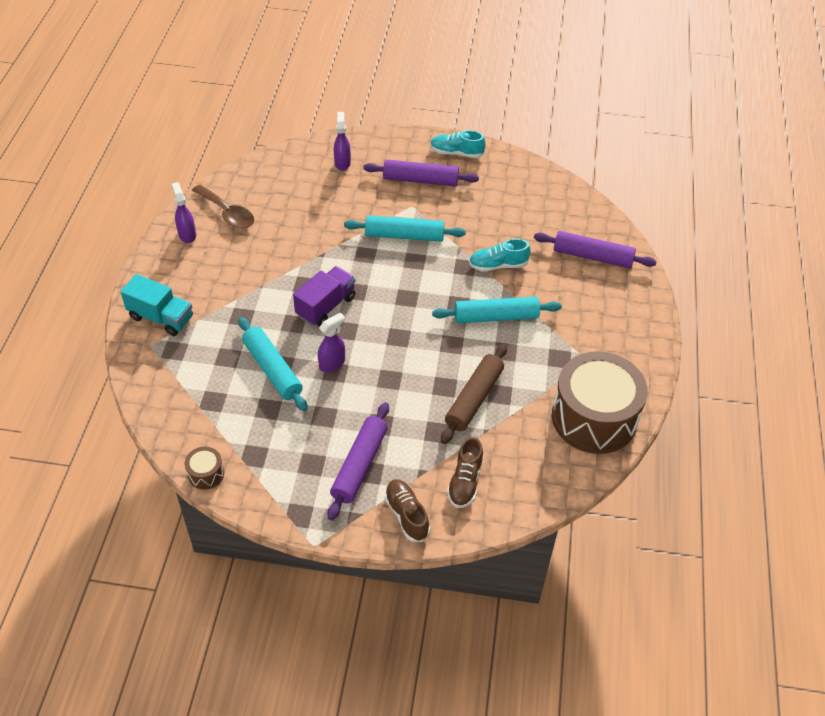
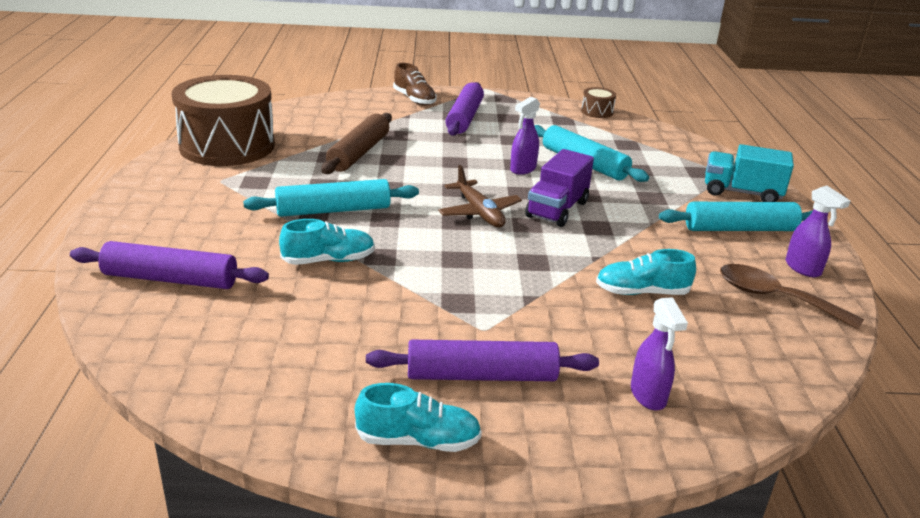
camera: 170 degrees right, 20 degrees down
turquoise rolling pin [344,215,466,242] -> turquoise rolling pin moved to [659,202,813,231]
brown shoe [447,437,483,508] -> none
none -> brown plane [438,165,522,227]
none -> turquoise shoe [596,249,696,295]

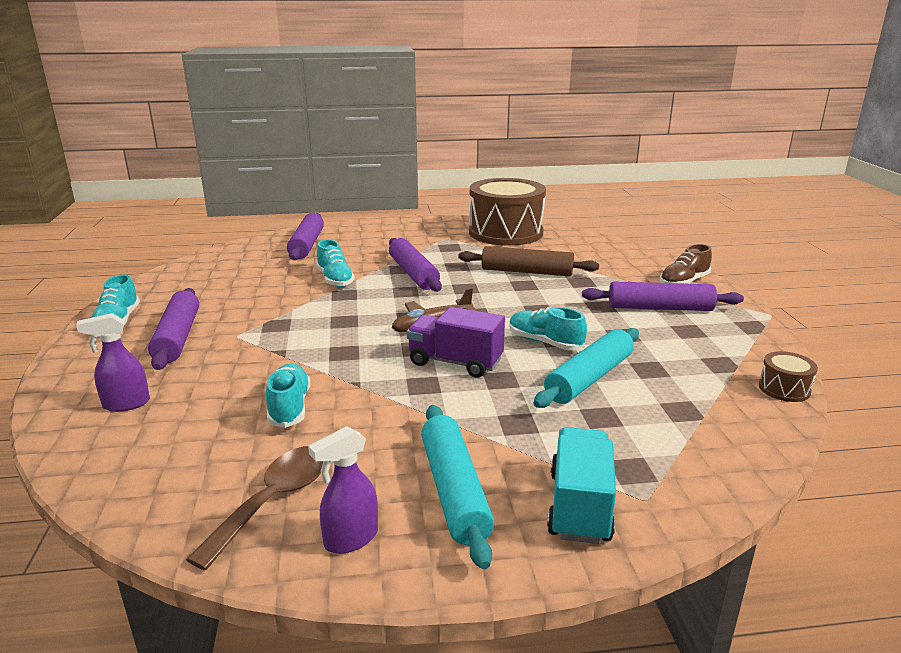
camera: 85 degrees right, 5 degrees down
turquoise rolling pin [243,179,419,217] -> purple rolling pin [389,238,442,292]
purple spray bottle [510,97,540,175] -> turquoise shoe [509,307,587,350]

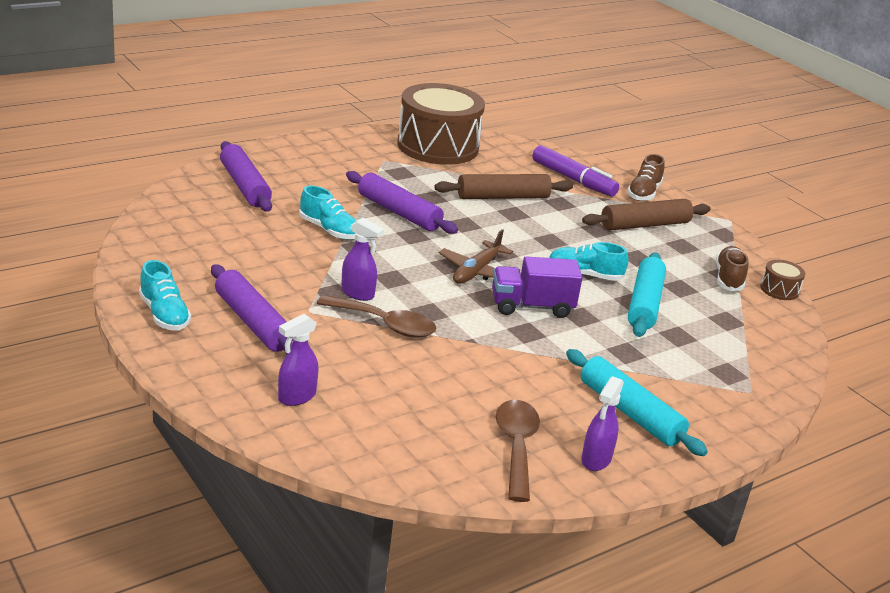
camera: 30 degrees left, 5 degrees up
turquoise shoe [266,363,310,428] -> none
turquoise truck [547,427,616,544] -> none
purple rolling pin [582,281,744,311] -> brown rolling pin [582,199,710,230]
none -> brown spoon [317,295,436,338]
none -> purple spray bottle [341,218,384,301]
none -> purple marker [532,145,619,197]
none -> brown shoe [716,246,749,291]

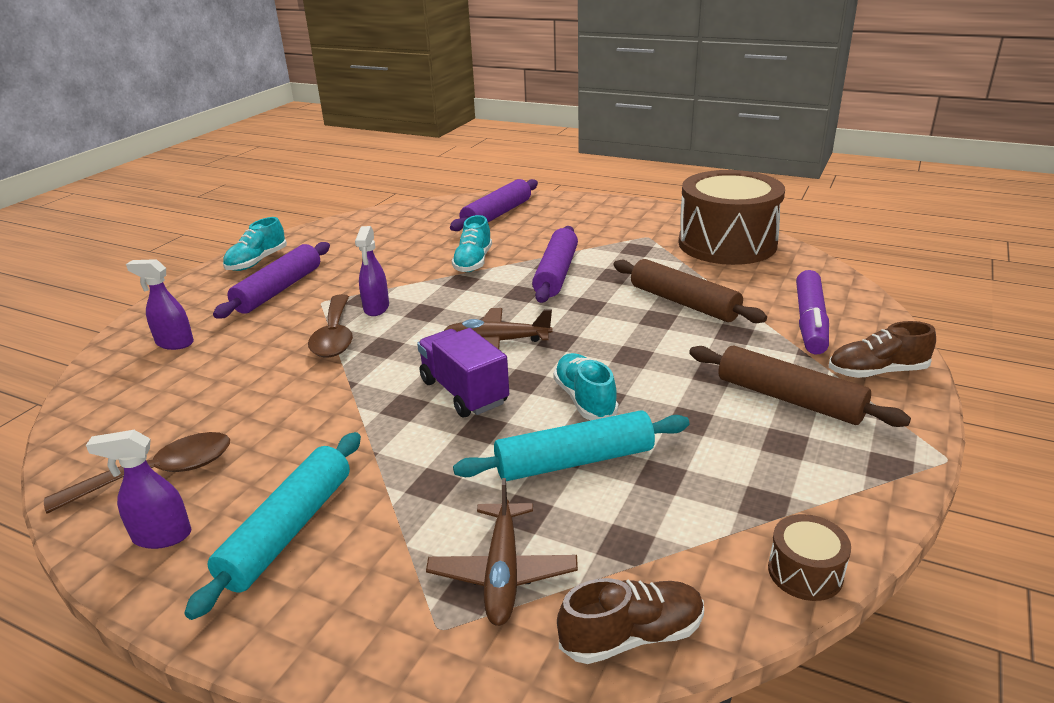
camera: 65 degrees right, 0 degrees up
brown shoe [716,246,749,291] -> brown shoe moved to [557,578,704,664]
none -> brown plane [426,478,578,626]

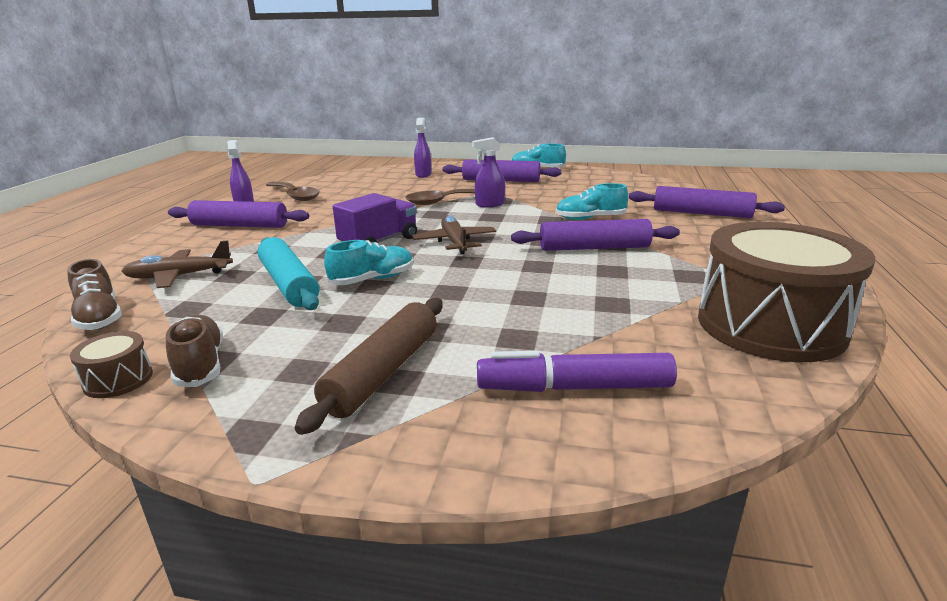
camera: 75 degrees right, 5 degrees down
turquoise rolling pin [184,432,361,620] -> purple rolling pin [168,200,309,228]
brown rolling pin [614,259,767,323] -> none
brown shoe [829,321,936,378] -> brown shoe moved to [166,315,223,387]

